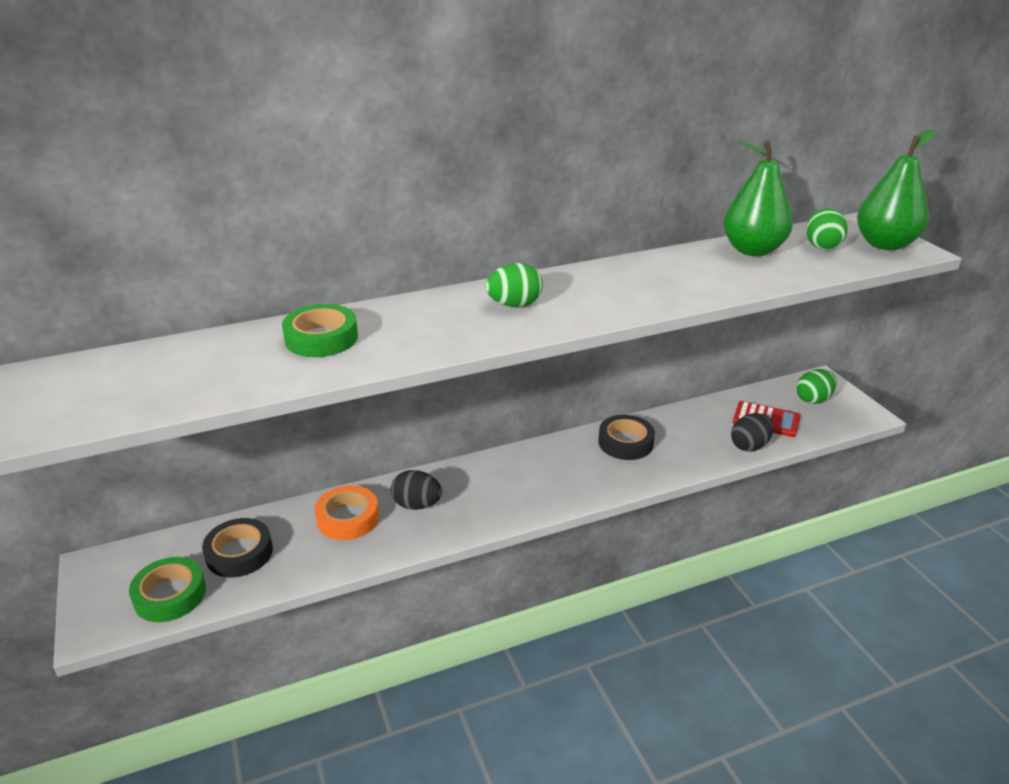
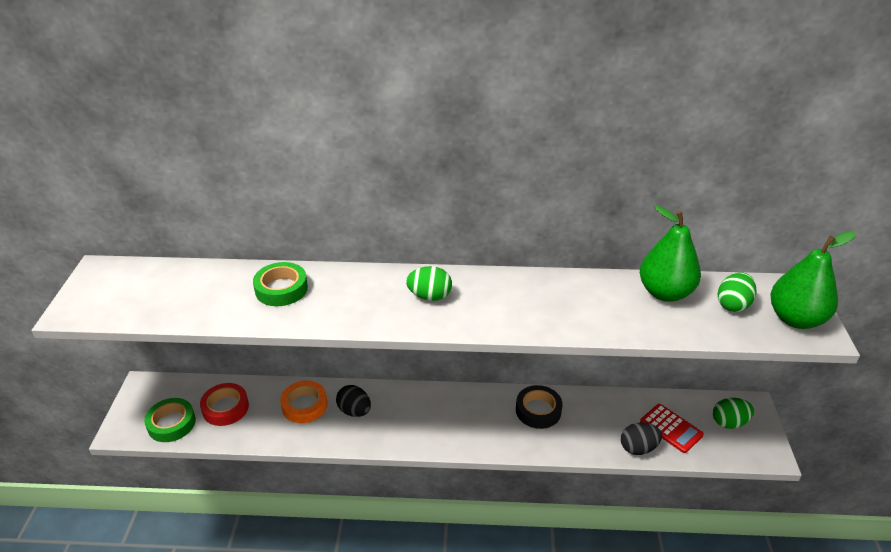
camera: 25 degrees right, 5 degrees up
black tape [202,518,273,577] -> red tape [200,383,249,426]

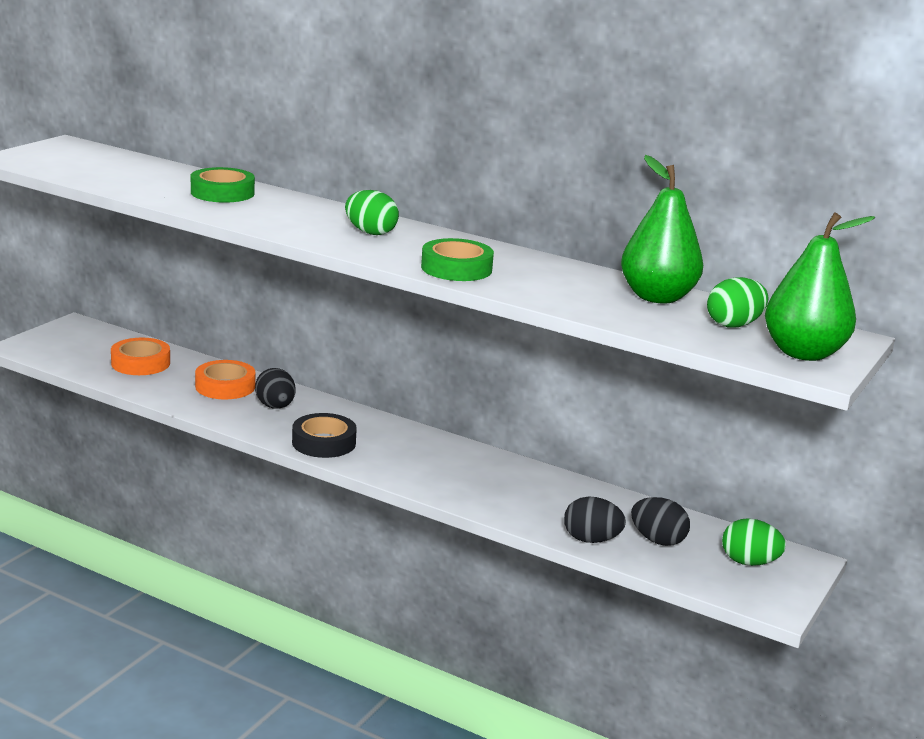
camera: 25 degrees right, 15 degrees down
green tape [144,398,196,442] -> green tape moved to [421,238,494,281]
red tape [200,383,249,426] -> orange tape [111,338,170,375]
black tape [516,385,563,429] -> black tape moved to [292,413,357,458]
red calculator [640,404,704,453] -> black egg [631,497,690,546]

